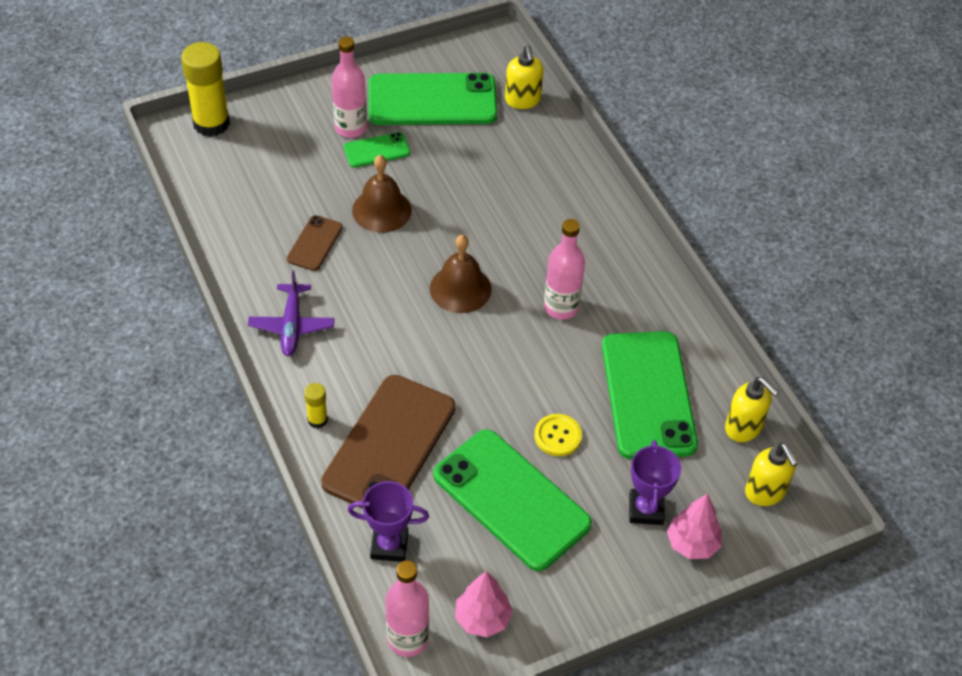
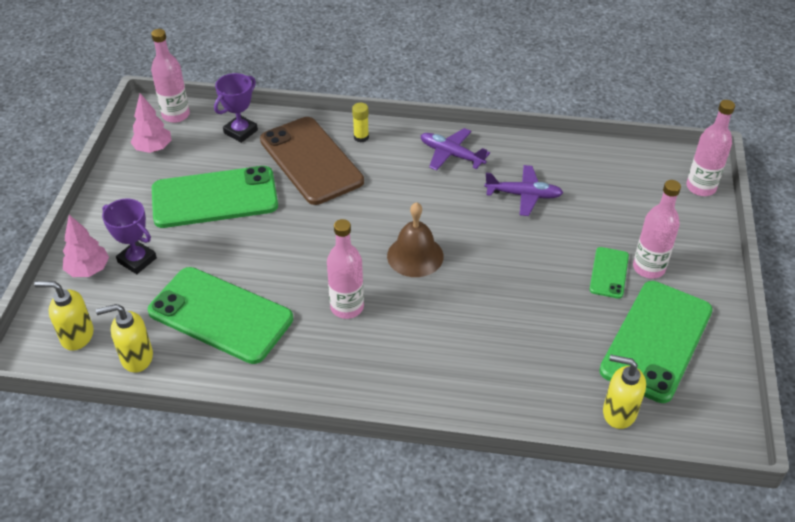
camera: 125 degrees right, 5 degrees down
yellow glue stick [181,42,230,137] -> pink bottle [686,100,735,196]
brown phone [287,215,343,271] -> purple plane [485,165,563,216]
brown bell [352,155,412,233] -> none
yellow button [534,414,582,456] -> none

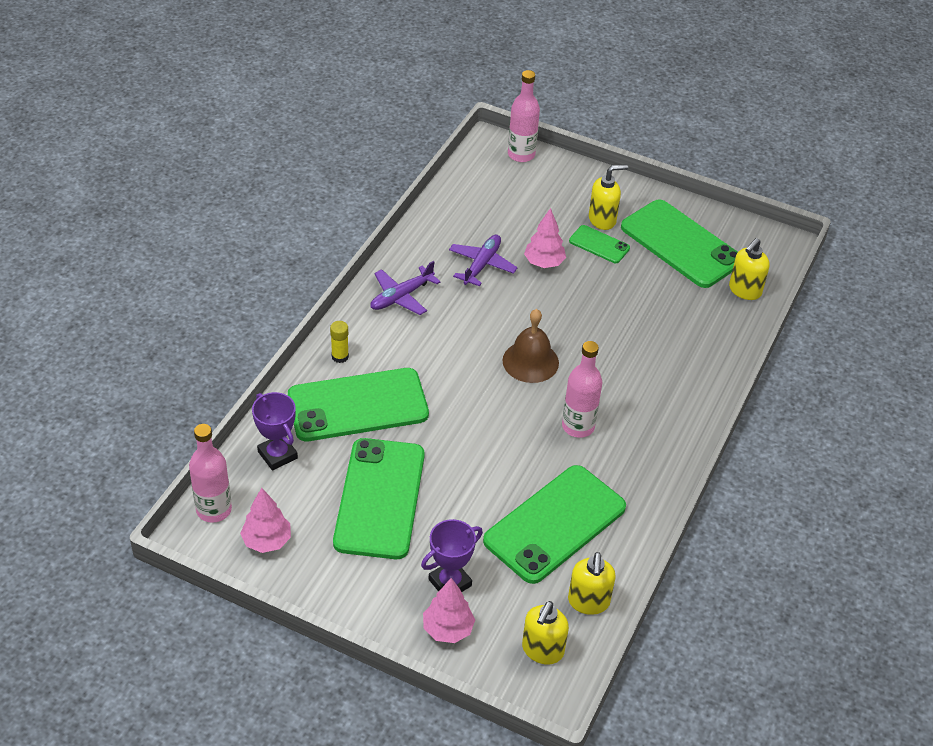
camera: 75 degrees left, 0 degrees up
brown phone [260,117,364,205] -> green phone [288,368,429,441]
pink bottle [633,180,681,279] -> yellow soap dispenser [589,164,628,230]
none -> pink tree [524,208,566,268]

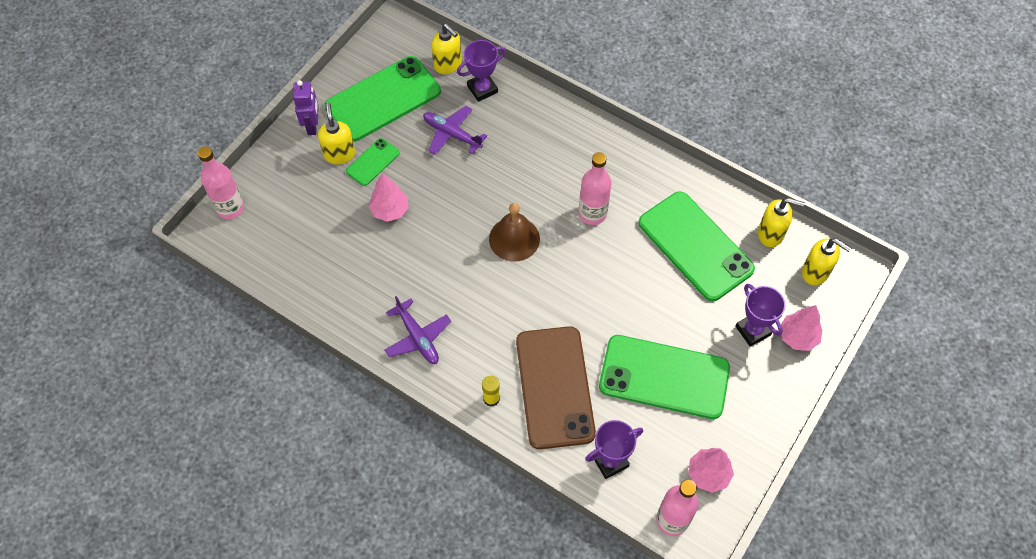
camera: 80 degrees left, 15 degrees up
green phone [288,368,429,441] -> brown phone [516,326,596,449]
purple plane [449,235,518,286] -> purple plane moved to [423,106,487,155]
none -> purple robot [293,80,319,135]
none -> purple trophy [457,40,506,102]

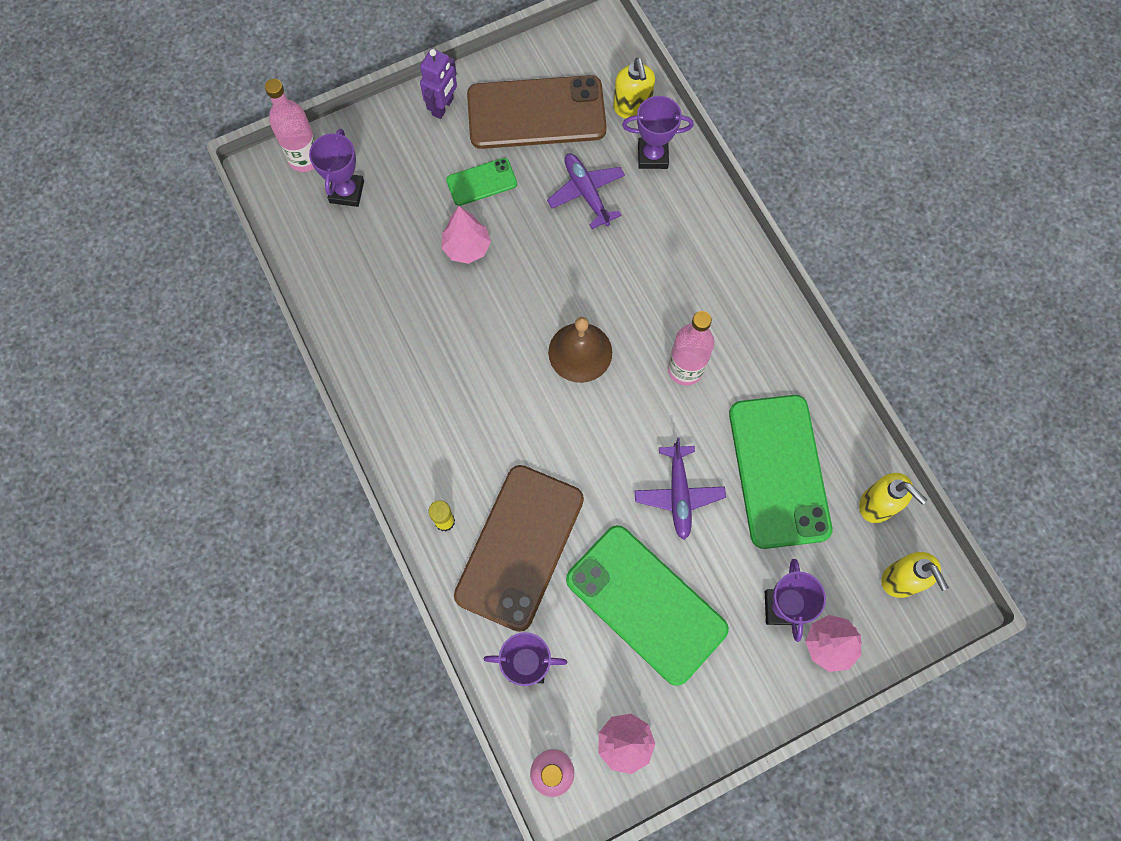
camera: 30 degrees right, 10 degrees up
yellow soap dispenser [318,102,355,164] -> none
green phone [324,56,441,142] -> brown phone [467,75,607,149]
purple plane [385,296,451,364] -> purple plane moved to [635,438,726,540]
none -> purple trophy [309,129,364,207]

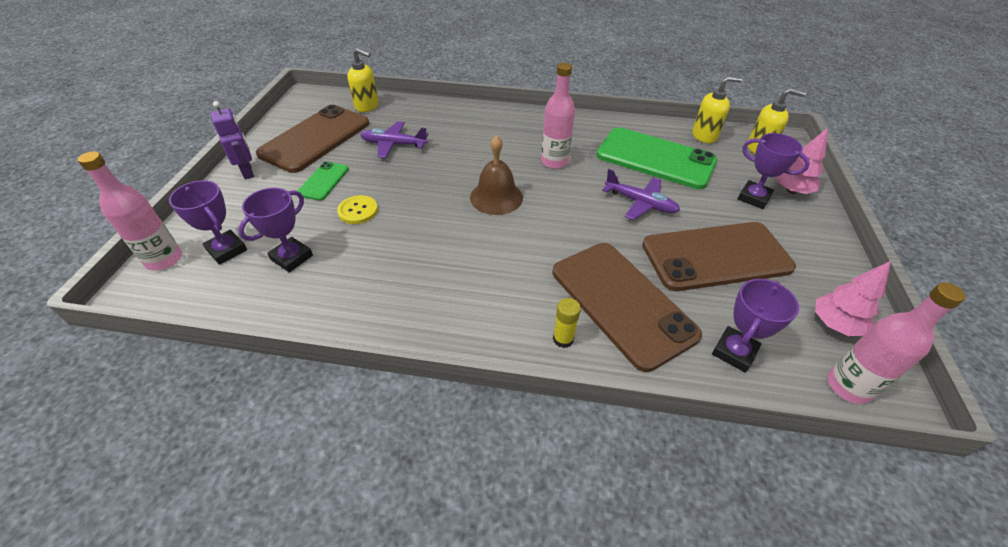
camera: 55 degrees left, 25 degrees down
pink tree [441,206,491,264] -> yellow button [337,195,378,224]
green phone [566,525,729,686] -> brown phone [642,222,796,291]
purple trophy [622,96,694,169] -> purple trophy moved to [238,188,313,272]

